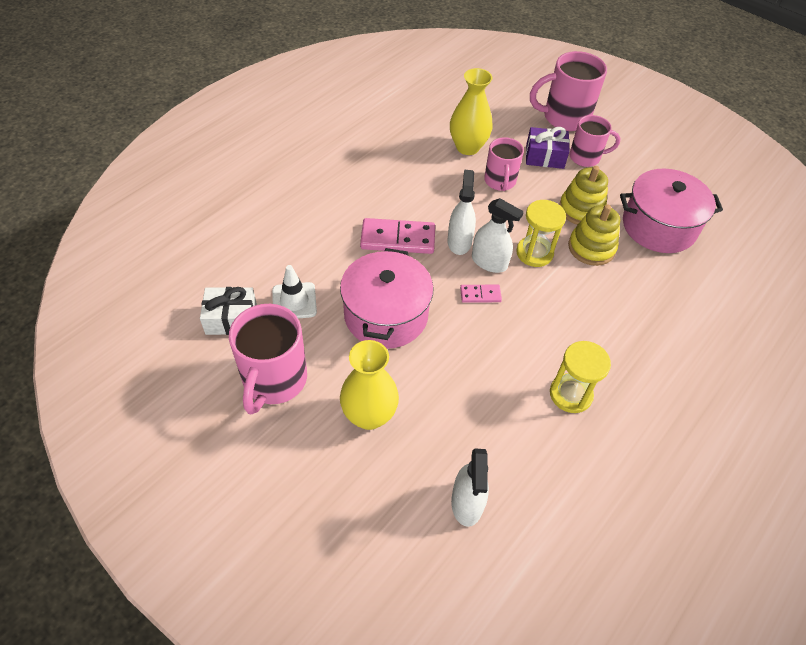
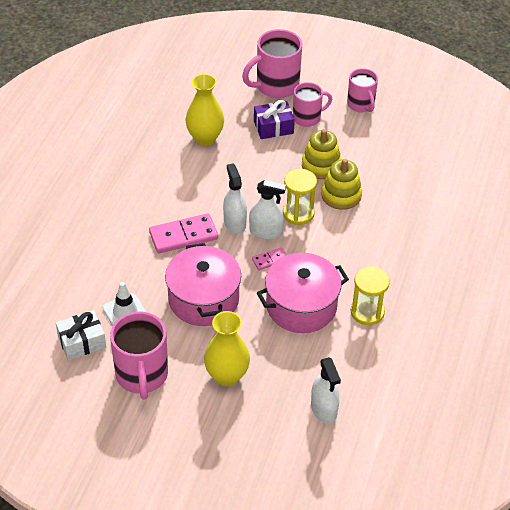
camera: 20 degrees left, 5 degrees down
pink mug [484,137,524,191] -> pink mug moved to [347,68,378,112]
pink pot [620,169,723,253] -> pink pot moved to [257,253,349,333]

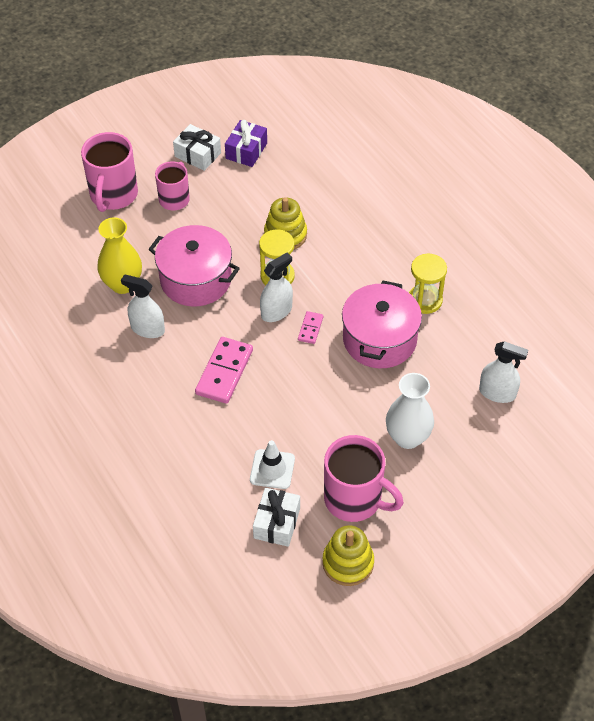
camera: 50 degrees left, 5 degrees up
pink pot [165,243,241,326] -> pink pot moved to [148,225,240,306]
yellow vase [204,311,250,386] -> white vase [386,373,434,449]
white spray bottle [223,163,247,234] -> white spray bottle moved to [121,274,165,338]
purple gift [254,100,295,139] -> purple gift moved to [225,120,267,167]
yellow stacking toy [302,129,341,179] -> yellow stacking toy moved to [322,525,374,586]
pink mug [347,68,378,112] -> white gift [173,124,221,171]

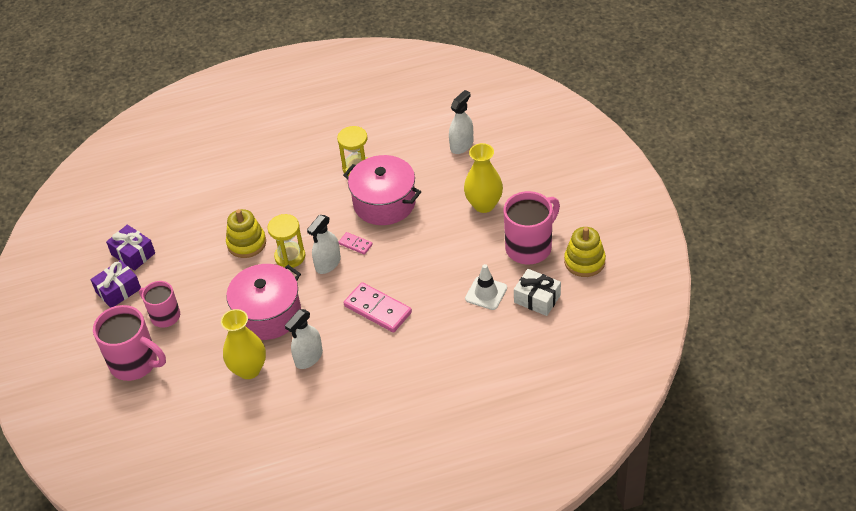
camera: 70 degrees left, 5 degrees down
white gift [173,124,221,171] -> purple gift [90,260,141,308]
white spray bottle [260,253,293,322] -> white spray bottle turned 120 degrees counterclockwise [307,215,341,274]
white vase [386,373,434,449] -> yellow vase [464,143,503,213]

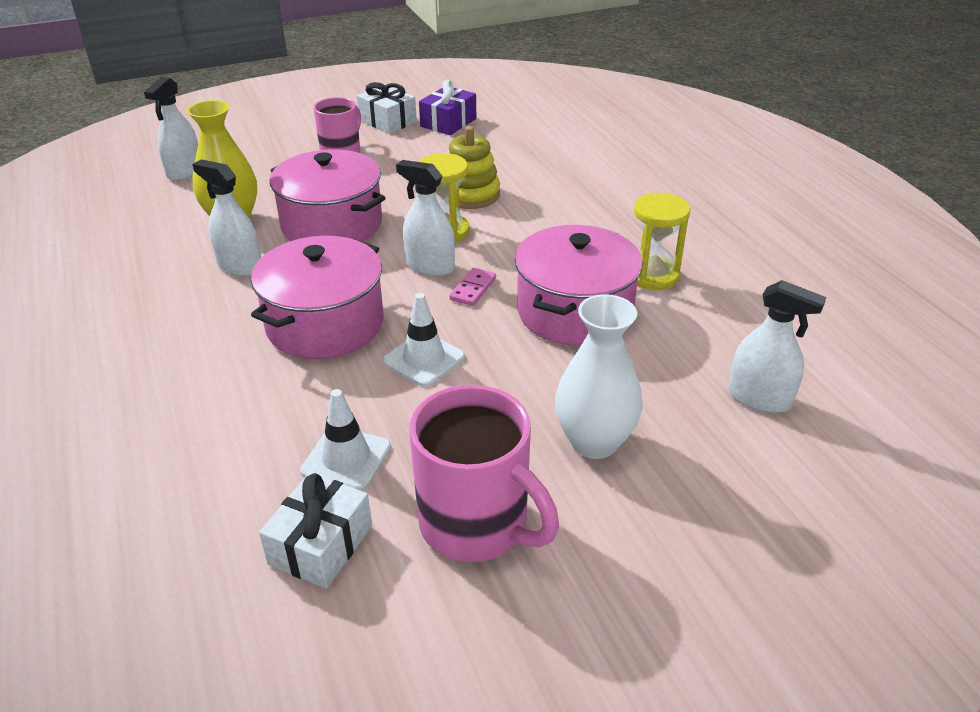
camera: 80 degrees right, 10 degrees down
purple gift [90,260,141,308] -> white gift [357,82,417,134]
pink mug [93,305,166,381] -> none
pink domino [344,282,412,332] -> pink pot [251,236,384,359]
yellow vase [464,143,503,213] -> white vase [555,294,642,459]
yellow stacking toy [564,227,606,277] -> none
none -> white spray bottle [144,77,198,181]
none -> white traffic cone [383,293,465,387]

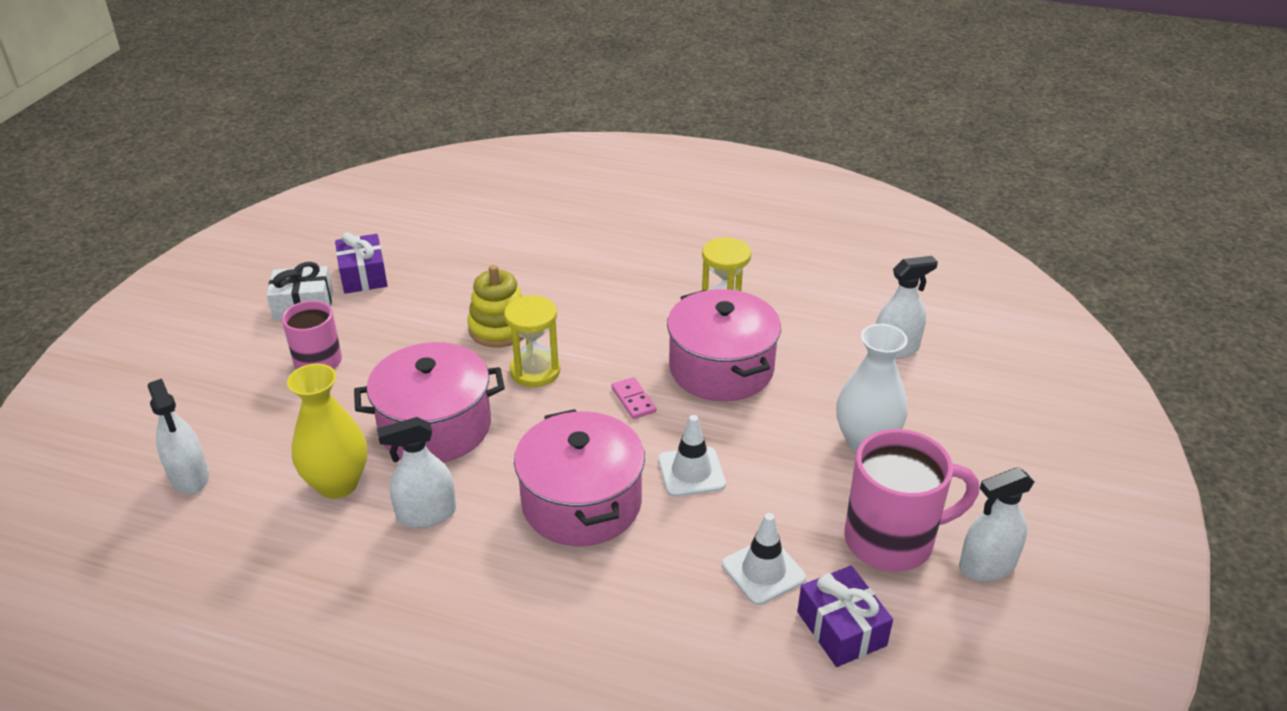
camera: 50 degrees left, 0 degrees up
white gift [259,472,372,589] -> purple gift [797,566,893,667]
white spray bottle [396,160,455,276] -> white spray bottle moved to [959,467,1035,581]

